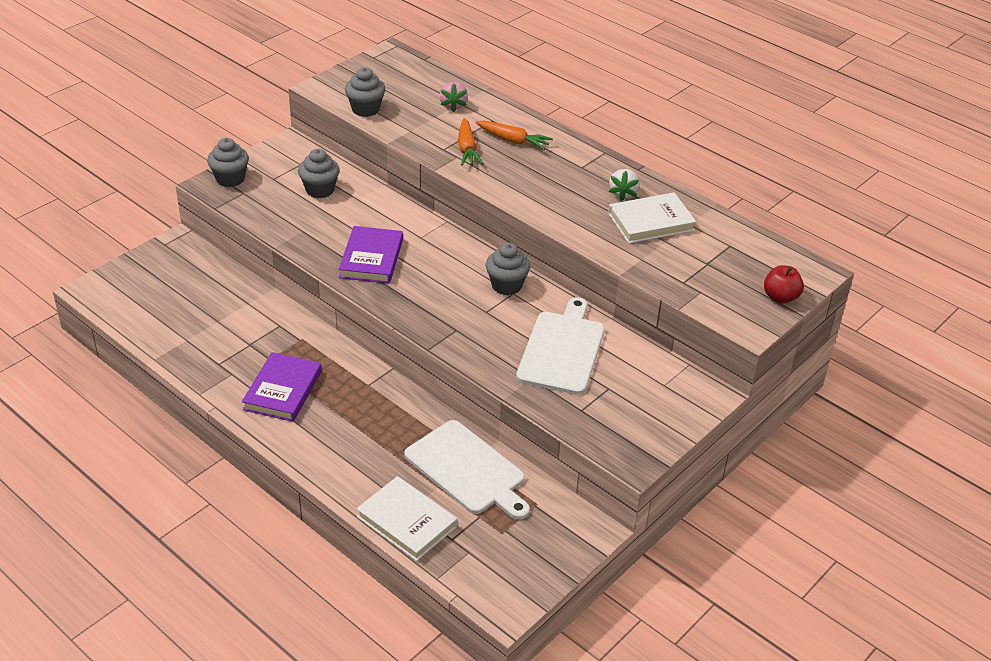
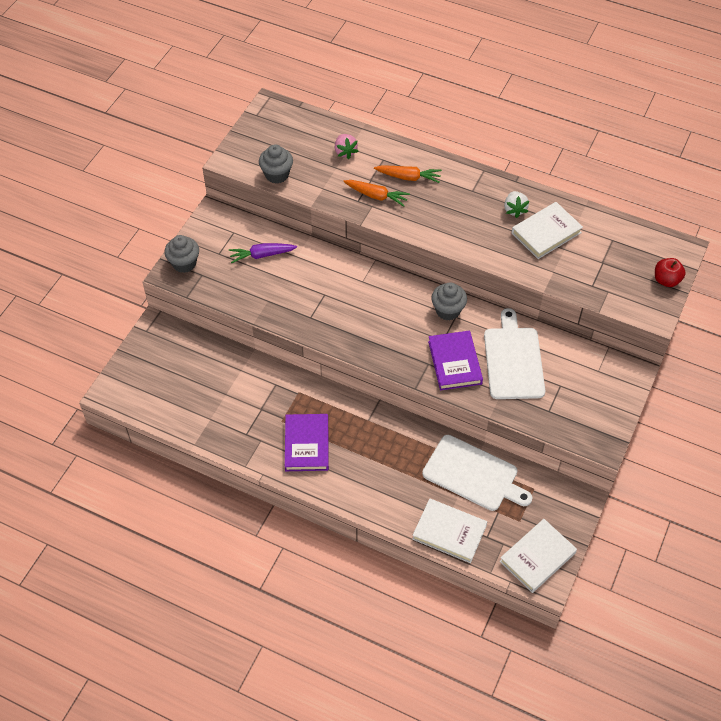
camera: 15 degrees left, 15 degrees up
grey cupcake [298,149,340,198] -> purple carrot [229,243,297,263]
purple book [339,226,403,284] -> purple book moved to [428,331,483,390]
orange carrot [458,118,483,166] -> orange carrot turned 45 degrees counterclockwise [343,180,410,207]
none -> white book [499,519,577,593]

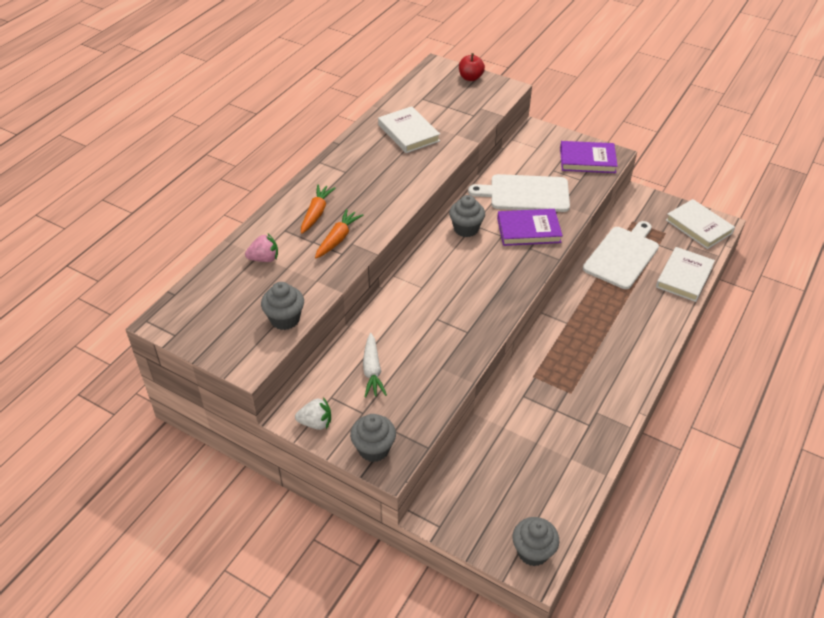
camera: 85 degrees left, 10 degrees down
purple carrot [229,243,297,263] -> white carrot [363,333,387,398]
purple book [285,414,329,471] -> purple book moved to [560,141,618,173]
white strawberry [504,191,529,218] -> white strawberry moved to [295,397,331,430]
none -> grey cupcake [512,517,559,566]

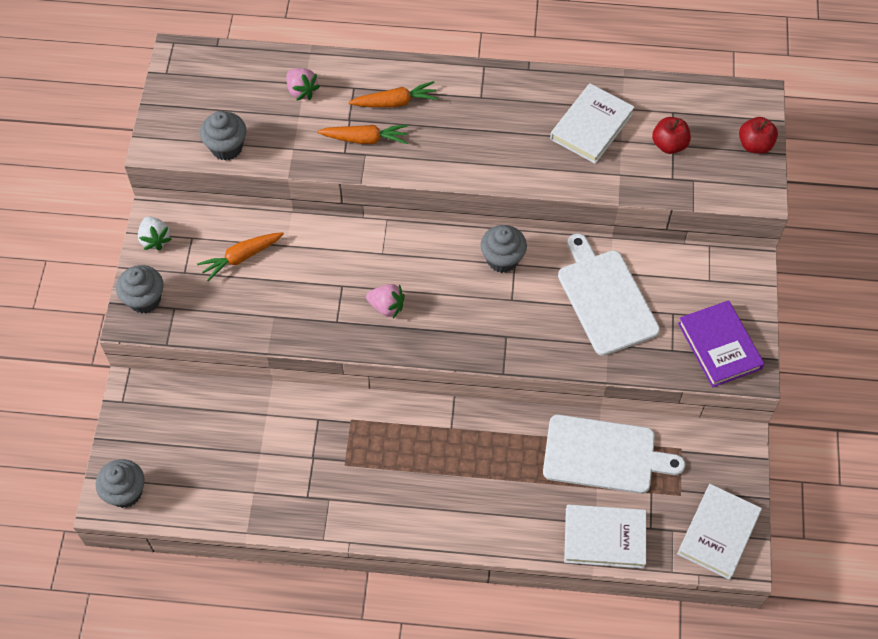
camera: 65 degrees right, 15 degrees up
white carrot [363,333,387,398] -> orange carrot [197,232,284,281]
purple book [497,209,563,246] -> none
none -> pink strawberry [366,284,405,318]
none -> red apple [652,117,691,154]

